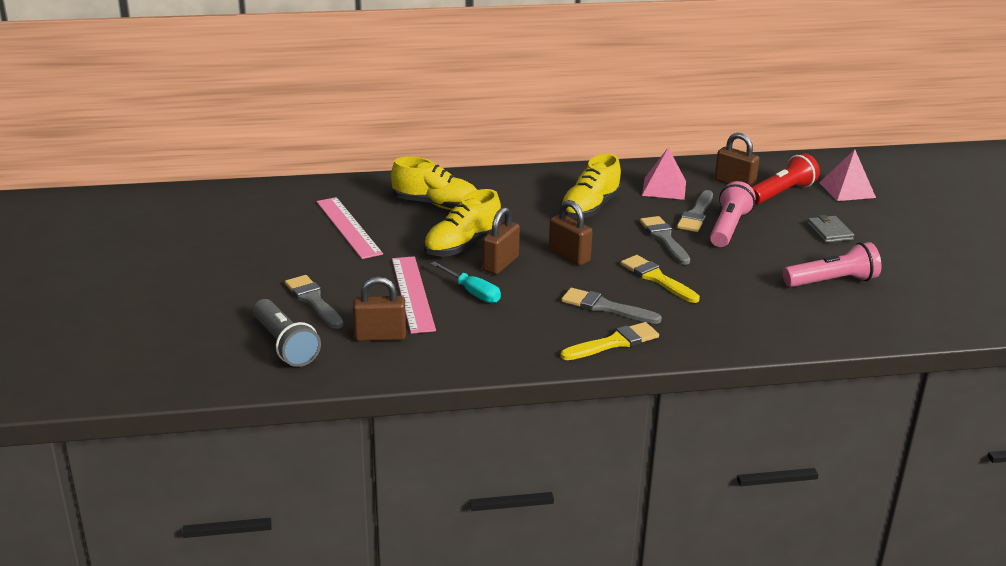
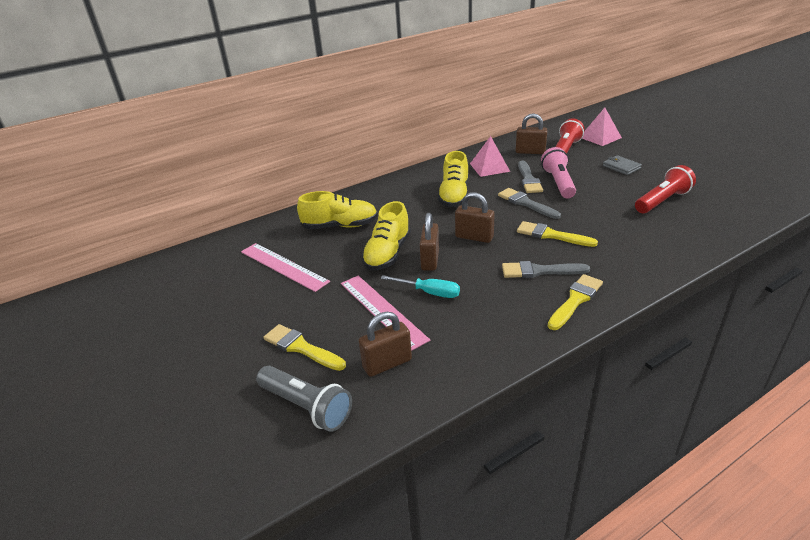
camera: 20 degrees left, 5 degrees up
grey brush [285,275,343,329] -> yellow brush [264,324,346,371]
pink flashlight [783,242,881,287] -> red flashlight [635,165,696,213]

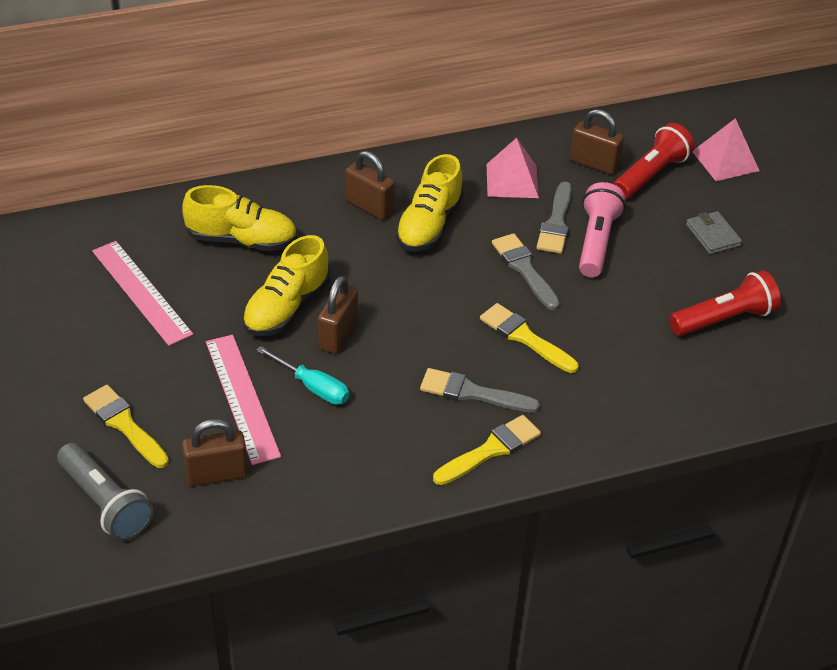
camera: 10 degrees right, 10 degrees up
brown padlock [455,192,495,243] -> brown padlock moved to [345,151,395,220]

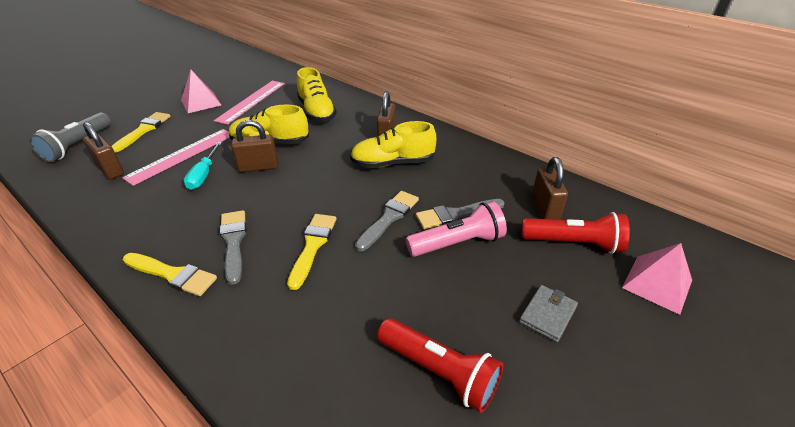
camera: 60 degrees right, 5 degrees down
pink pyramid [487,138,539,198] -> pink pyramid moved to [181,70,221,113]

